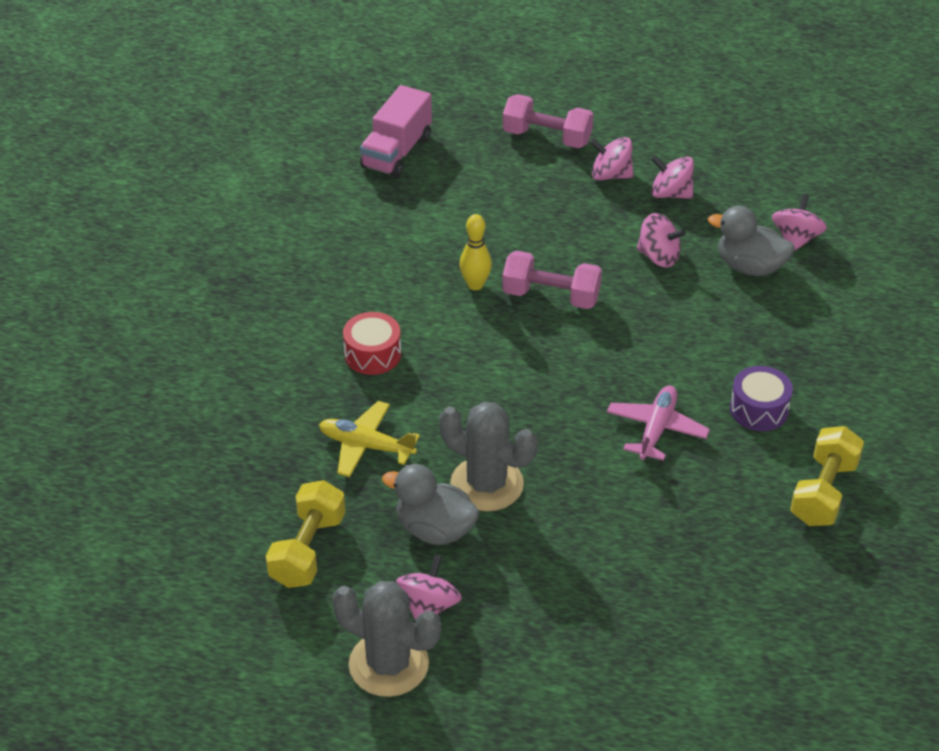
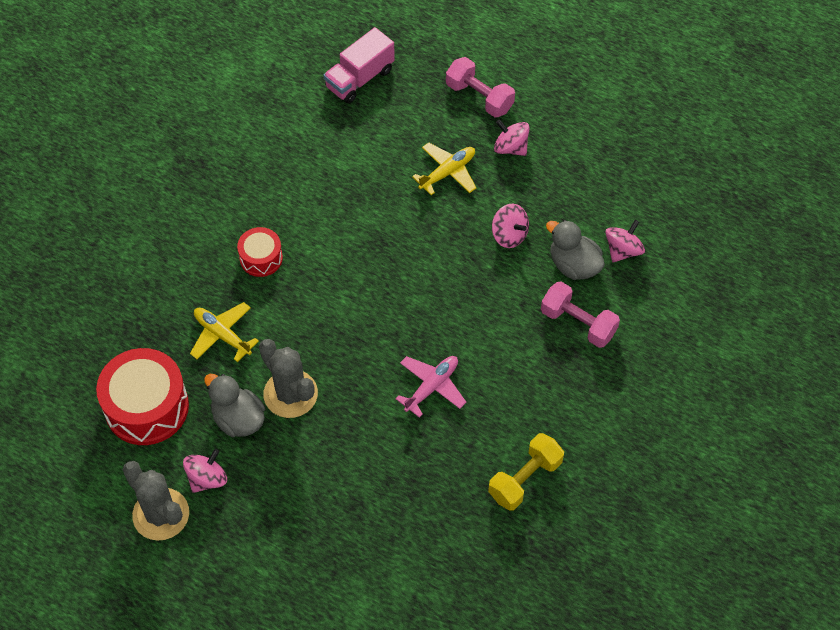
camera: 20 degrees right, 15 degrees up
yellow dumbbell [266,480,345,588] -> red drum [96,348,189,445]
yellow bowling pin [460,214,492,290] -> none
pink dumbbell [502,251,602,309] -> pink dumbbell moved to [541,281,620,348]
pink spinning top [651,155,694,199] -> none
purple drum [730,366,793,431] -> none
none -> yellow plane [412,143,476,195]

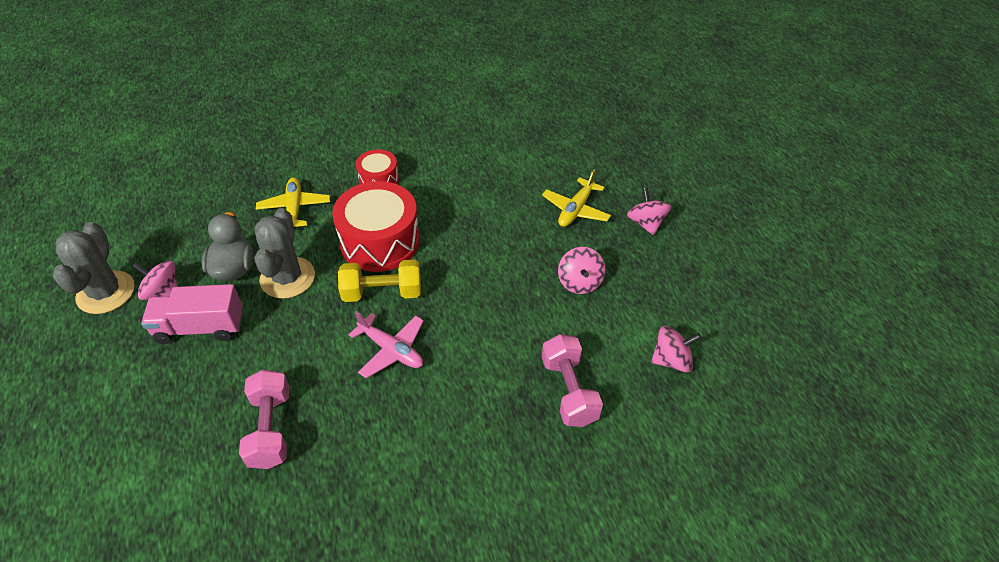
camera: 40 degrees right, 10 degrees down
red drum [96,348,189,445] -> red drum moved to [332,181,420,272]
pink spinning top [183,449,227,493] -> pink spinning top turned 150 degrees counterclockwise [132,261,178,300]
pink truck [323,27,395,103] -> pink truck moved to [141,284,243,344]
pink plane [395,356,466,418] -> pink plane turned 45 degrees clockwise [349,311,424,378]
yellow plane [412,143,476,195] -> yellow plane turned 120 degrees clockwise [542,169,611,227]
pink dumbbell [446,57,515,117] -> pink dumbbell moved to [239,369,289,469]
yellow dumbbell [488,433,564,511] -> yellow dumbbell moved to [338,260,421,302]
grey duck [546,220,605,280] -> none

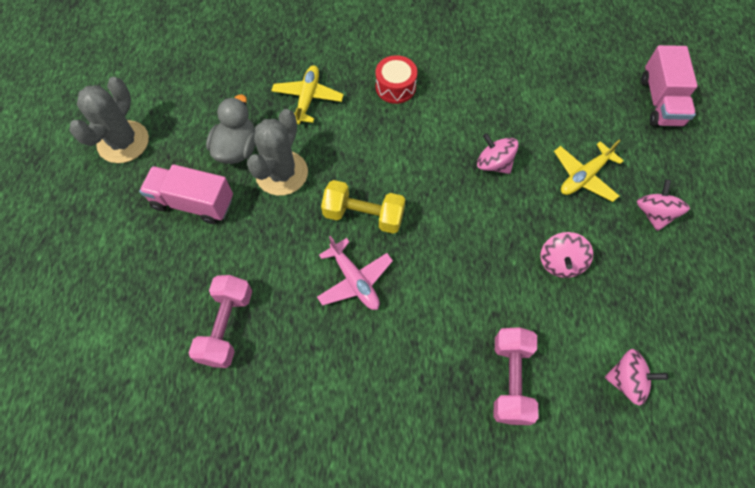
camera: 20 degrees right, 15 degrees up
pink spinning top [132,261,178,300] -> pink spinning top moved to [477,133,519,174]
red drum [332,181,420,272] -> none
none -> pink truck [641,45,698,127]

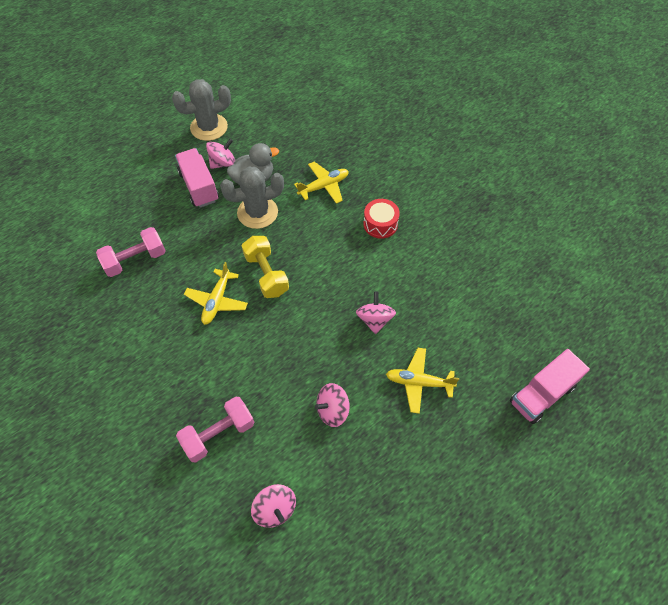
camera: 50 degrees right, 5 degrees down
pink plane [317,236,393,310] -> yellow plane [184,262,248,325]
pink spinning top [637,179,690,231] -> pink spinning top moved to [206,139,235,169]

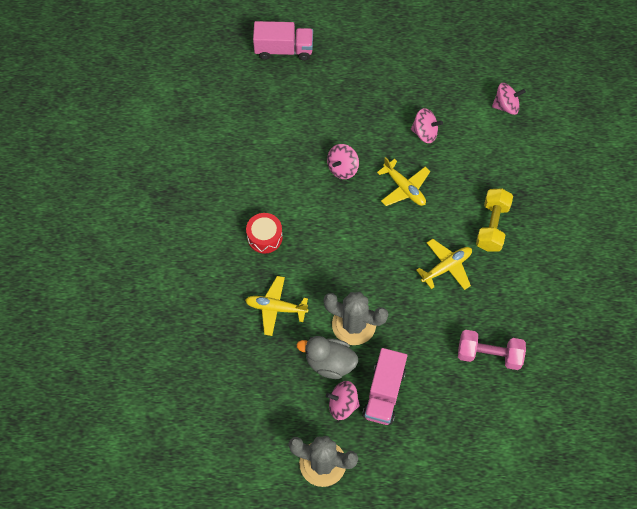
camera: 140 degrees left, 5 degrees up
pink dumbbell [176,397,255,462] -> none
yellow dumbbell [242,236,289,298] -> yellow dumbbell moved to [476,188,513,252]
pink spinning top [251,484,296,528] -> pink spinning top turned 75 degrees clockwise [492,83,526,115]
yellow plane [386,348,459,414] -> yellow plane moved to [377,157,430,206]

